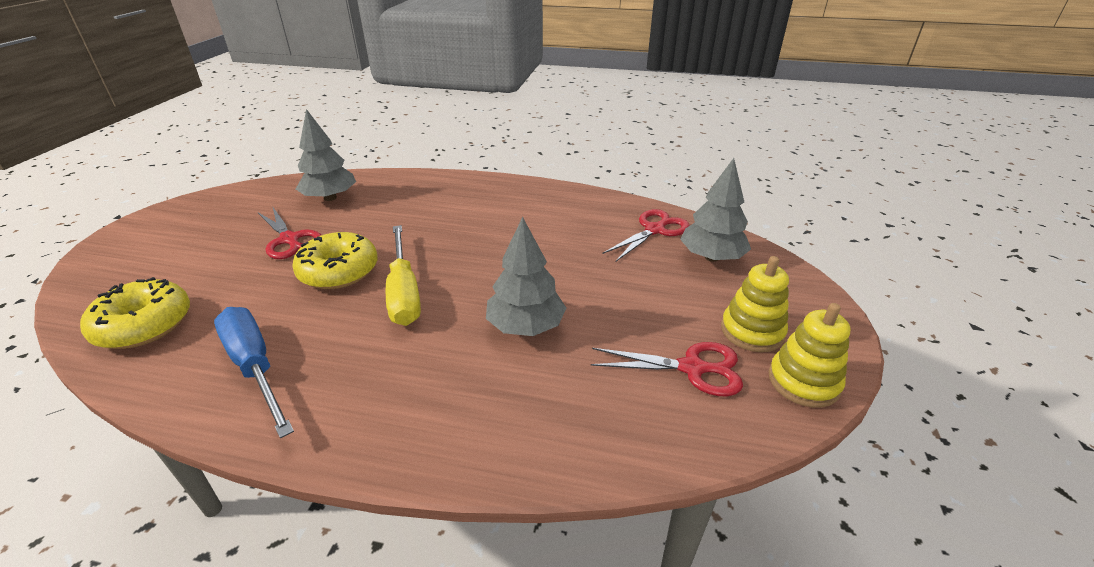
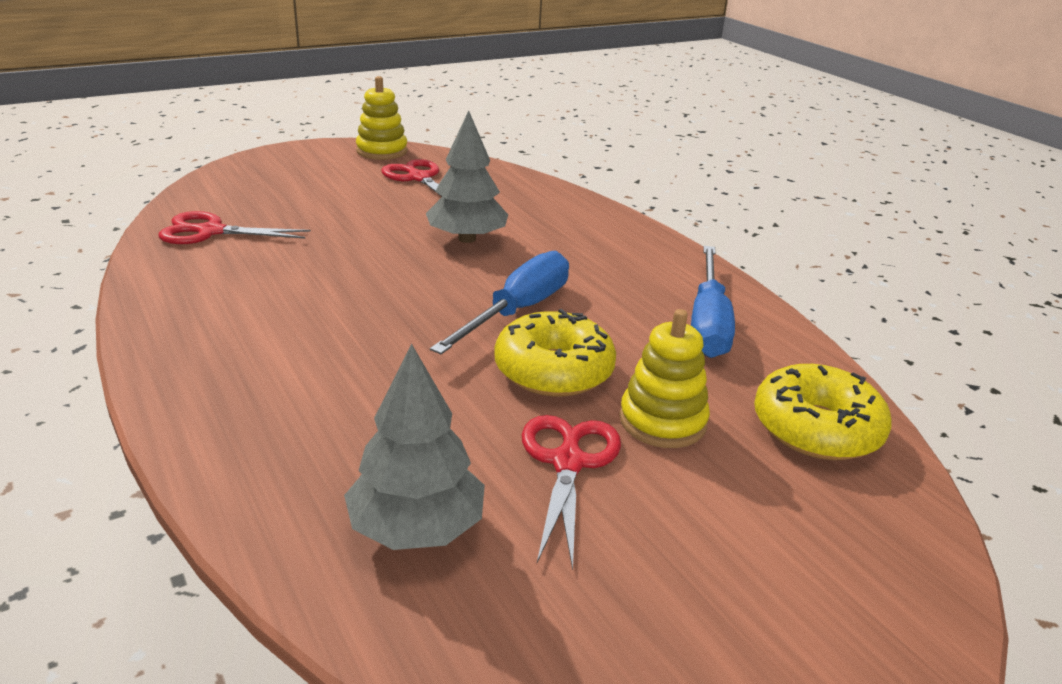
camera: 135 degrees left, 5 degrees down
yellow screwdriver [386,225,421,326] -> blue screwdriver [430,251,569,354]
grey tree [680,158,751,262] -> none
yellow stacking toy [721,256,789,352] -> yellow stacking toy moved to [619,309,710,448]

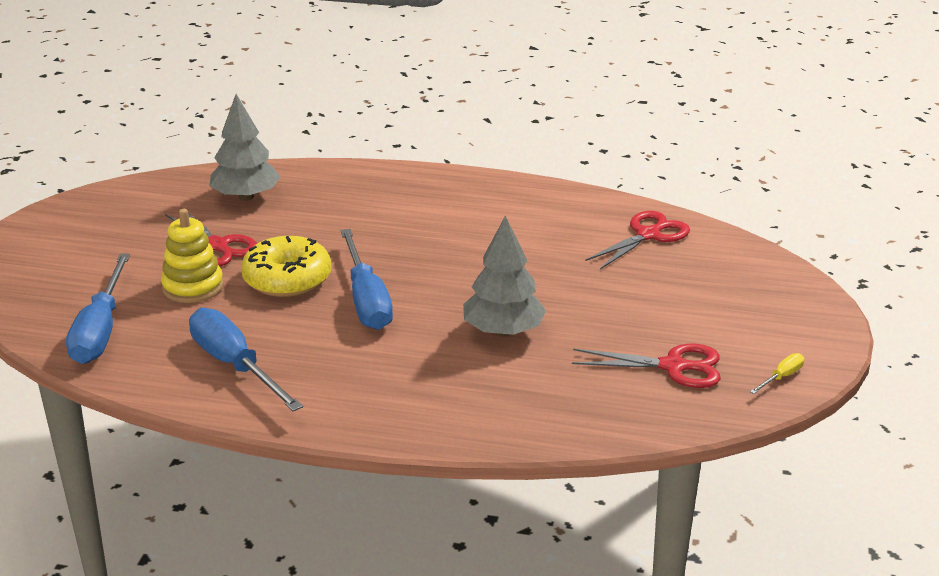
camera: 135 degrees right, 0 degrees up
yellow stacking toy [356,76,408,160] -> yellow screwdriver [750,353,804,394]
yellow donut [754,364,892,460] -> blue screwdriver [66,254,130,364]

